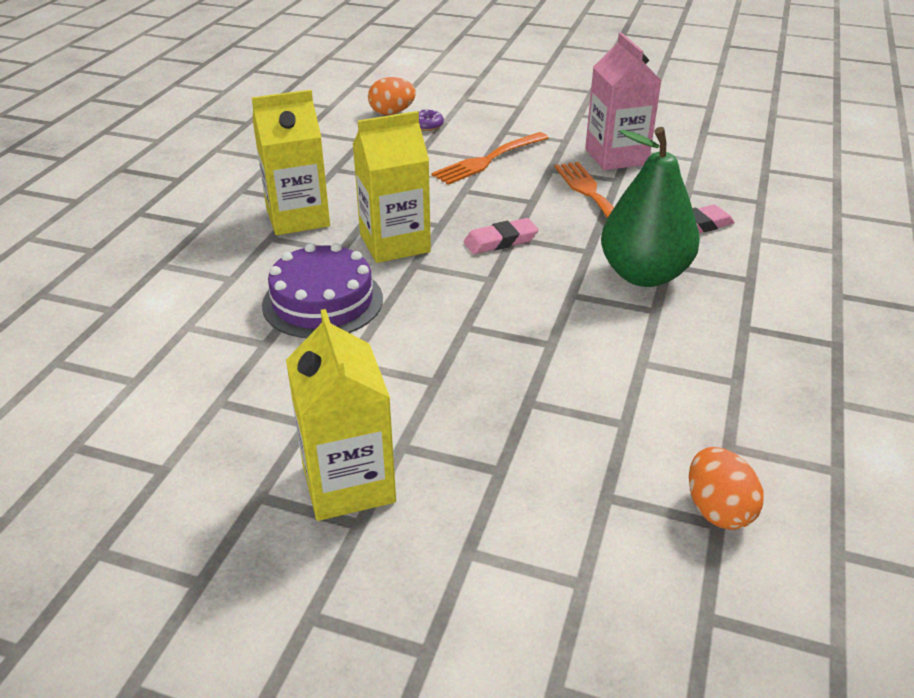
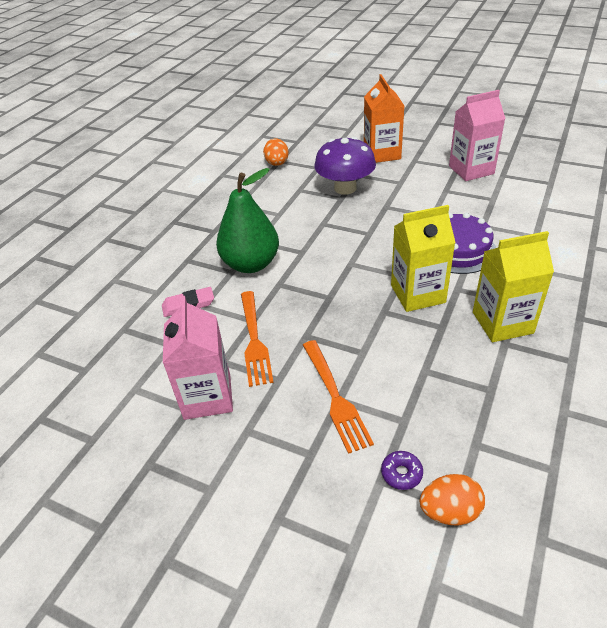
camera: 170 degrees left, 5 degrees up
yellow carton [286,309,396,521] -> none
orange fork [432,132,549,185] -> orange fork turned 105 degrees clockwise [303,340,374,454]
pink eraser [464,218,538,254] -> none
none -> purple mushroom [314,137,376,195]
none -> orange carton [364,74,404,163]
none -> pink carton [449,90,506,181]

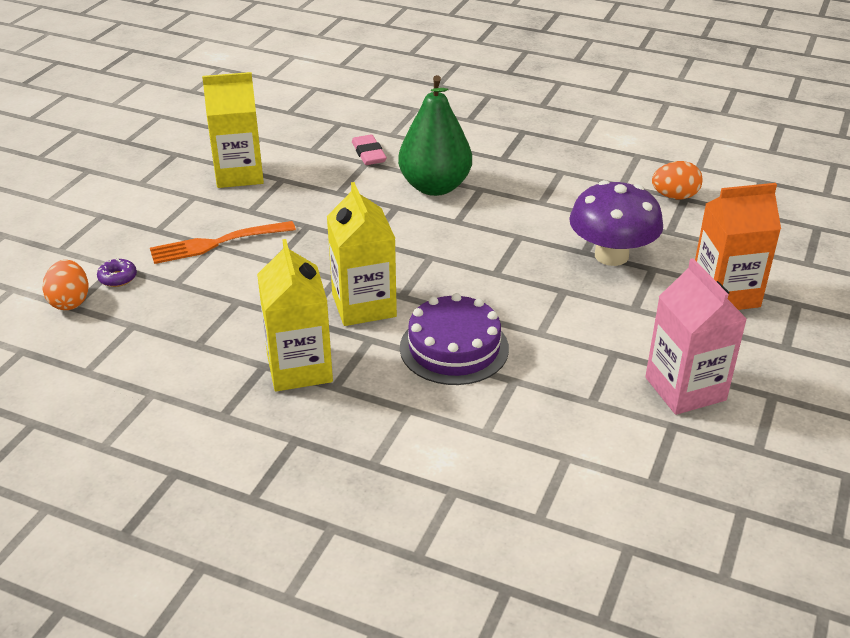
camera: 85 degrees right, 5 degrees down
pink carton [163,296,233,420] -> yellow carton [202,72,264,188]
orange fork [241,291,274,387] -> none

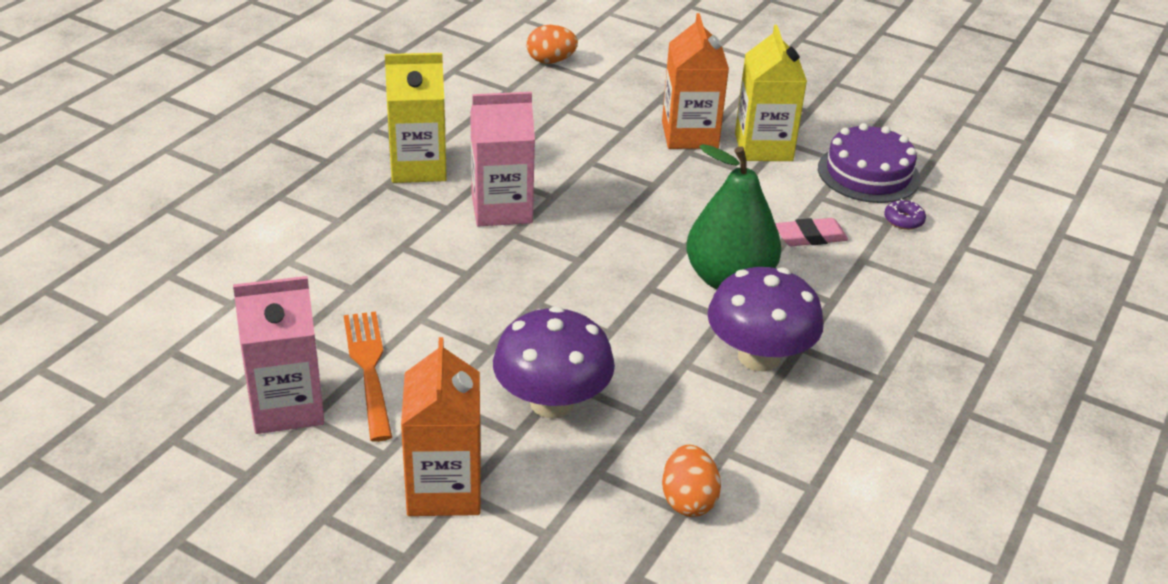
camera: 95 degrees right, 0 degrees up
purple donut [97,258,137,287] -> purple donut moved to [884,199,926,230]
orange fork [150,221,296,264] -> orange fork moved to [344,311,392,442]
yellow carton [327,182,397,326] -> pink carton [470,92,535,226]
purple cake [400,293,509,385] -> purple cake moved to [818,123,920,203]
none -> orange carton [662,13,729,149]
none -> purple mushroom [707,267,824,372]

